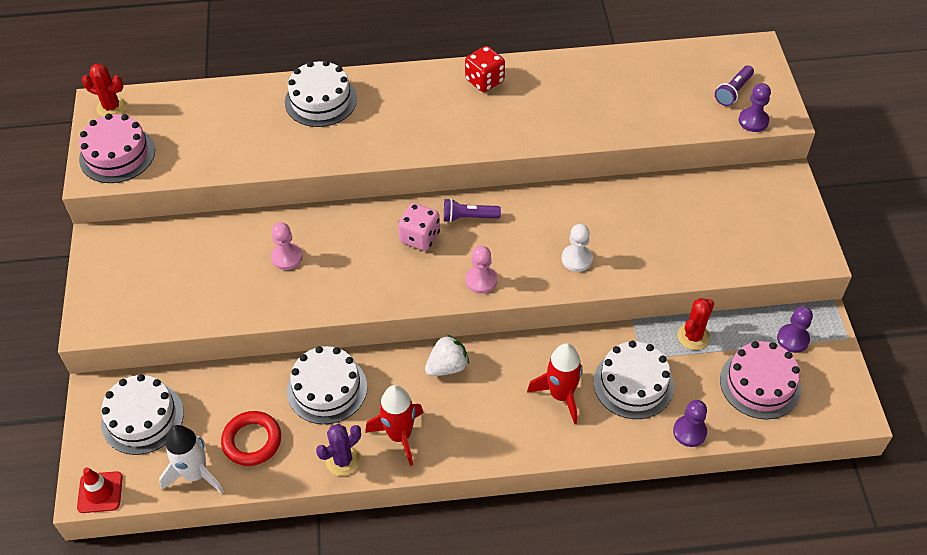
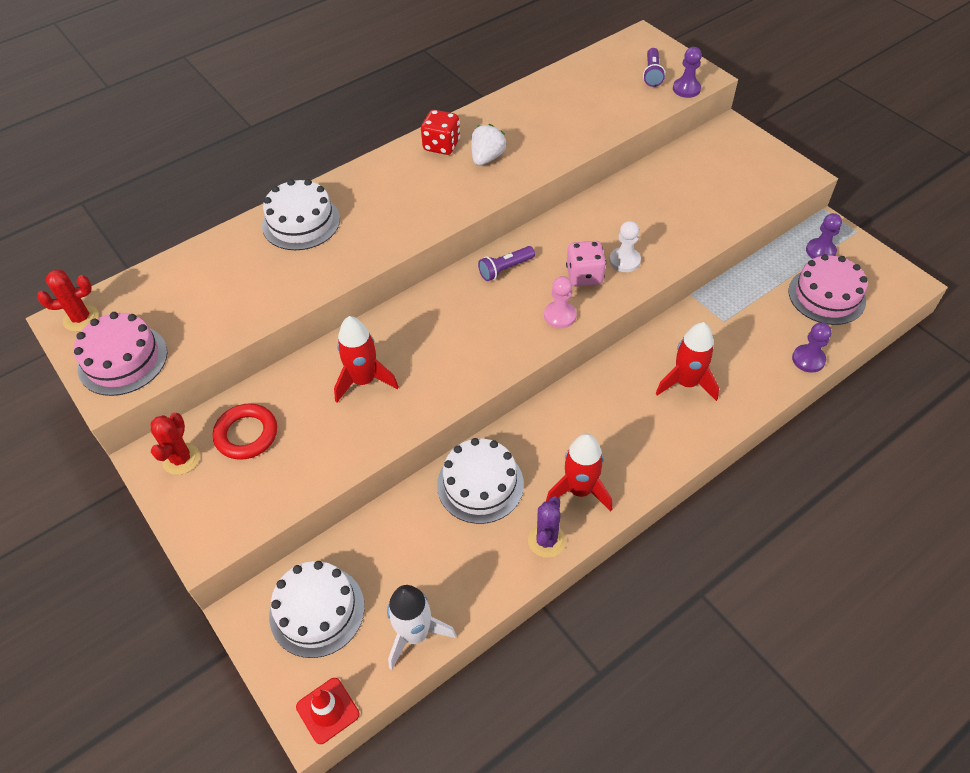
camera: 30 degrees left, 0 degrees up
red ring [221,411,281,466] -> red ring moved to [213,403,277,460]
pink pawn [271,222,302,270] -> red rocket [334,316,399,402]
pink dice [398,203,440,251] -> pink dice moved to [566,241,606,286]
white strawberry [425,335,469,376] -> white strawberry moved to [471,124,507,166]
white cake [594,341,674,419] -> none
red cactus [677,298,714,350] -> red cactus moved to [150,413,200,475]

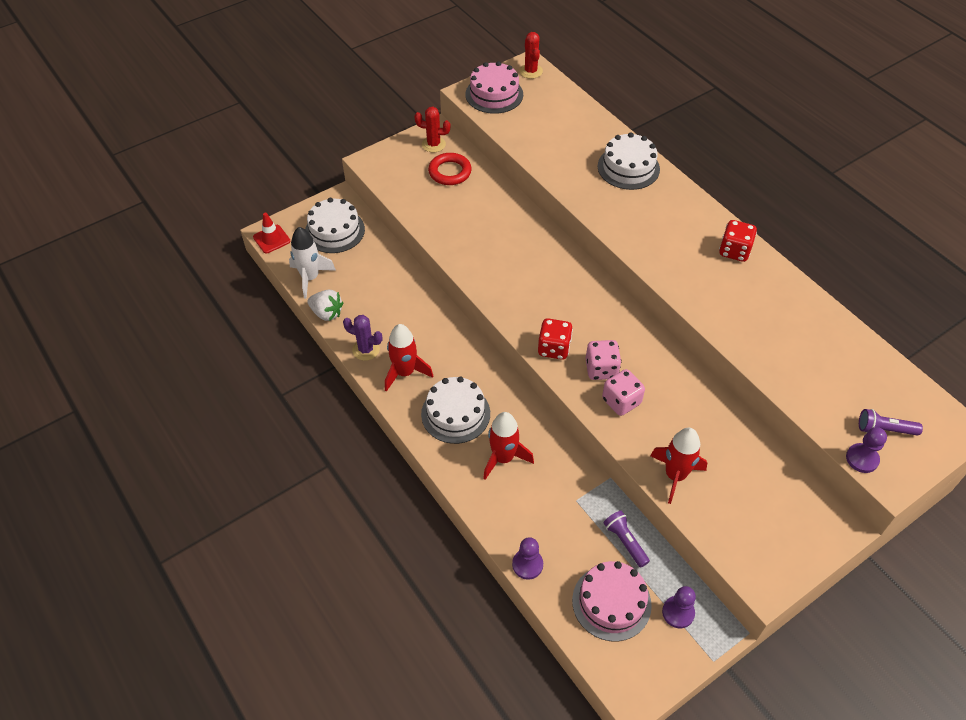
camera: 90 degrees right, 0 degrees up
red rocket [334,316,399,402] -> red rocket moved to [650,428,707,504]
white cake [437,438,524,524] -> white cake moved to [421,376,490,444]
white strawberry [471,124,507,166] -> white strawberry moved to [307,290,343,321]
purple flashlight [478,246,535,281] -> purple flashlight moved to [604,511,650,568]
pink pawn [544,276,577,328] -> red dice [538,318,573,360]
white pawn [610,221,641,272] -> pink dice [602,369,645,416]

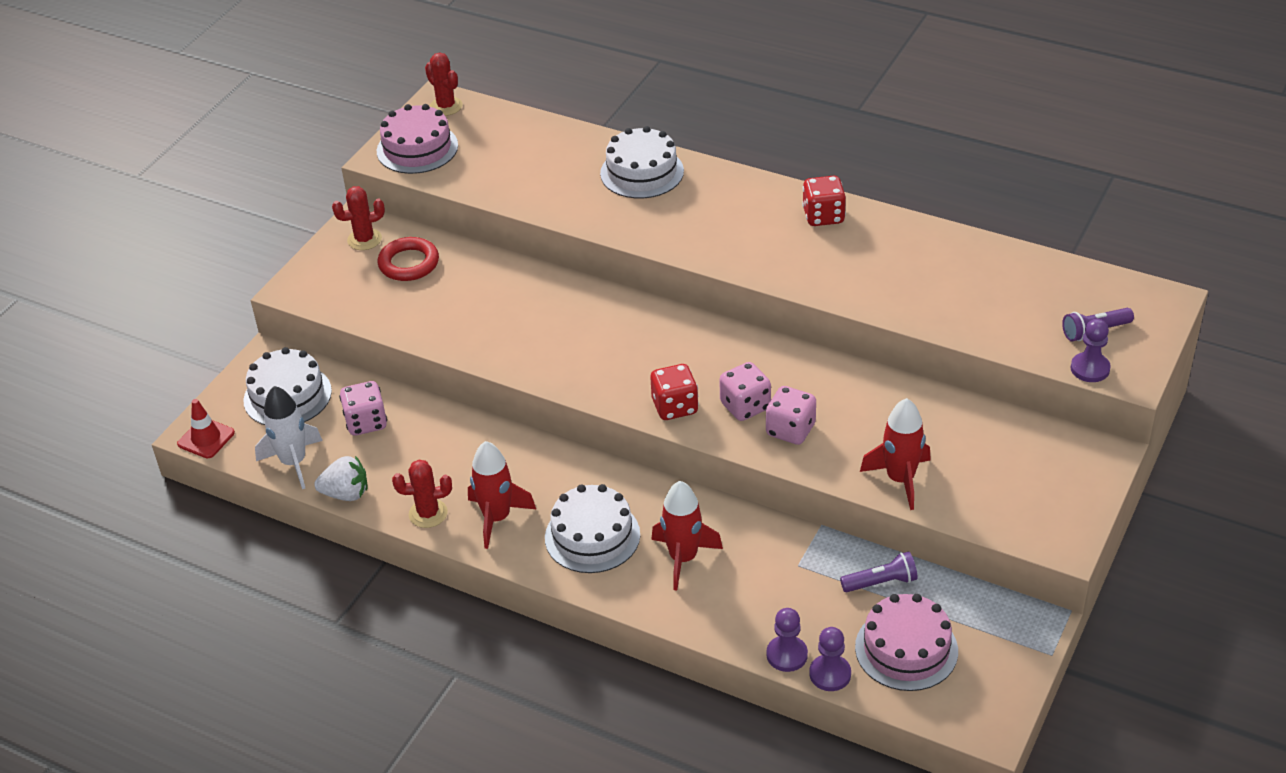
camera: 25 degrees left, 10 degrees down
purple cactus [343,315,383,361] -> red cactus [392,460,452,528]
purple flashlight [604,511,650,568] -> purple flashlight turned 135 degrees clockwise [840,552,918,592]
purple pawn [662,586,696,628] -> purple pawn moved to [809,627,851,691]
none -> pink dice [339,381,387,436]

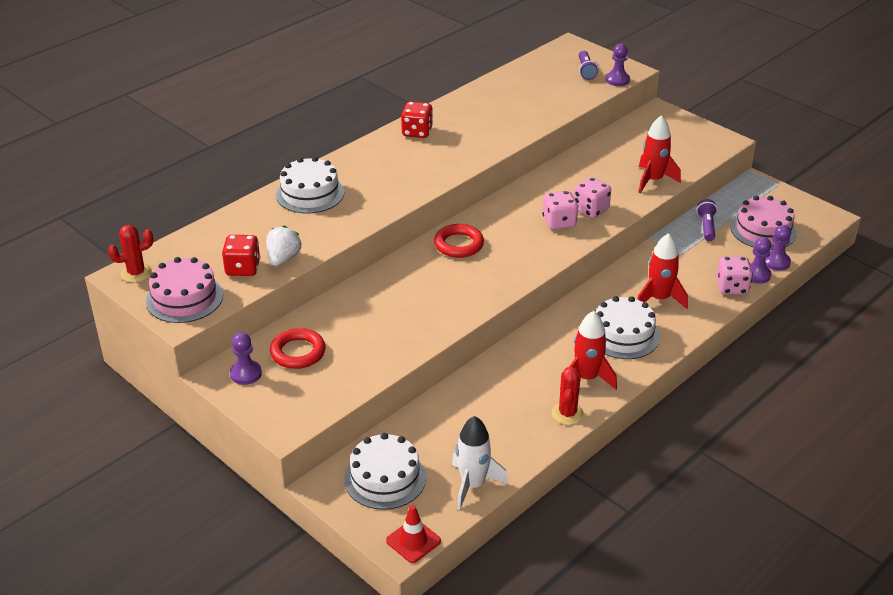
camera: 75 degrees left, 5 degrees down
white strawberry [314,456,367,501] -> white strawberry moved to [266,226,302,266]
red cactus [332,186,385,250] -> purple pawn [230,332,262,385]
pink dice [339,381,387,436] -> pink dice moved to [716,256,753,295]
red dice [651,364,699,420] -> red dice moved to [222,235,261,276]
none -> red ring [434,224,484,258]

